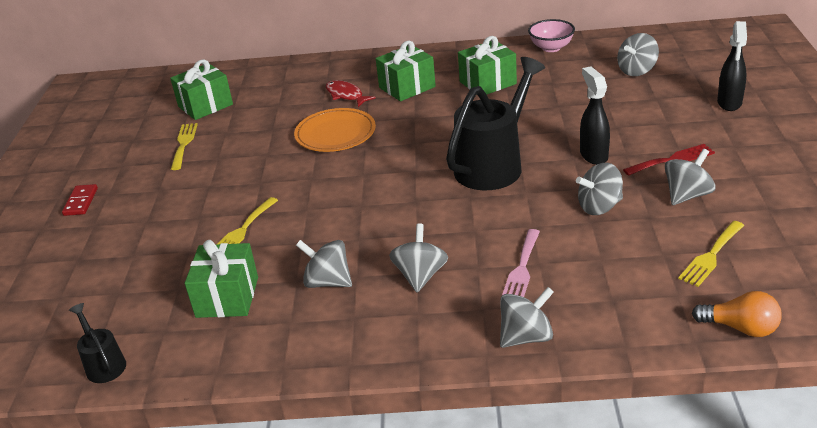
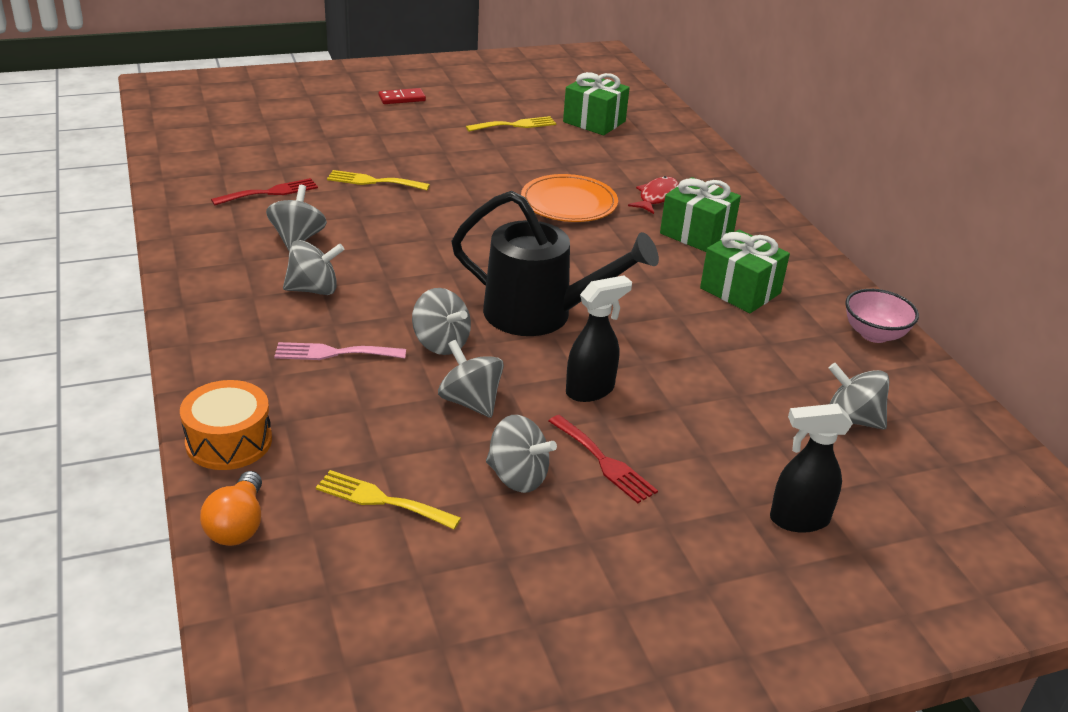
camera: 65 degrees right, 0 degrees up
black watering can [69,303,126,383] -> none
green gift [185,240,258,318] -> red fork [211,178,318,205]
grey spinning top [500,287,554,348] -> grey spinning top moved to [412,288,471,355]
none -> orange drum [180,380,272,470]

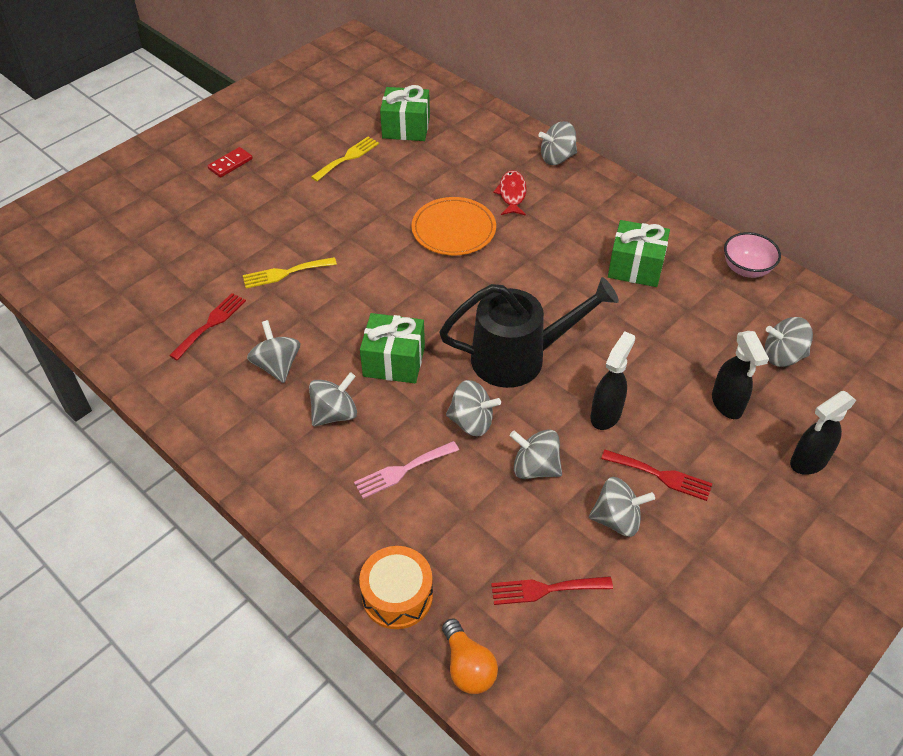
camera: 25 degrees left, 15 degrees up
yellow fork [316,470,461,529] -> red fork [491,576,613,605]
green gift [660,177,741,252] -> green gift moved to [360,313,425,383]
none -> grey spinning top [538,121,577,165]
none -> black spray bottle [712,331,769,419]

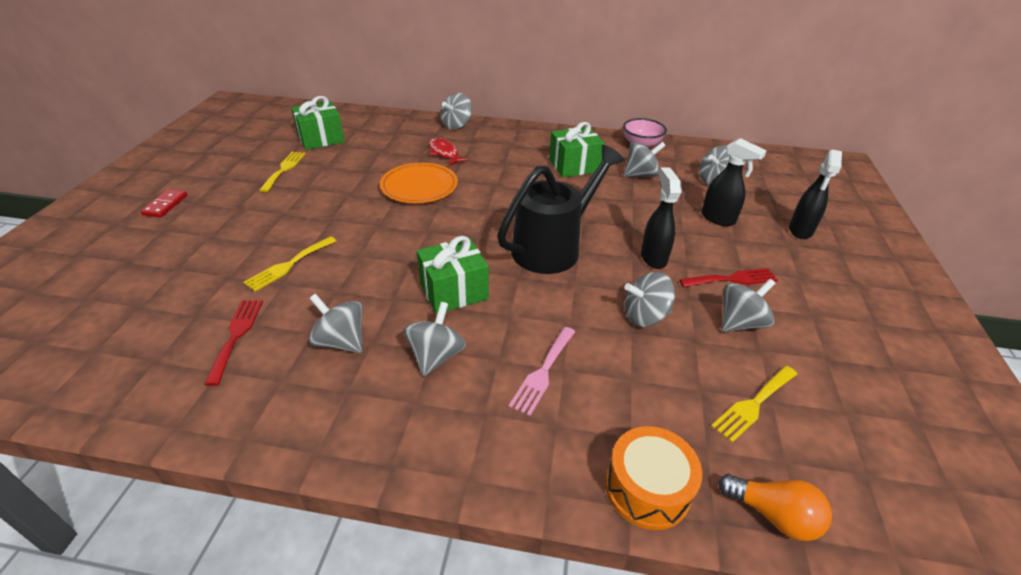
camera: 35 degrees left, 10 degrees down
grey spinning top [446,380,501,437] -> grey spinning top moved to [623,142,666,177]
red fork [491,576,613,605] -> yellow fork [711,366,797,443]

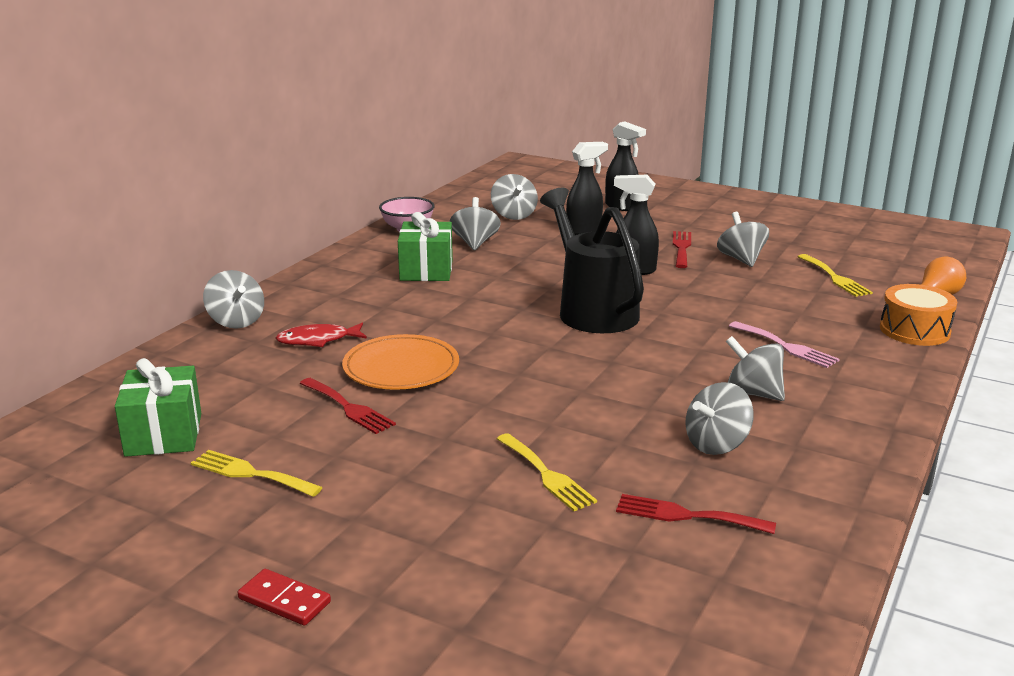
camera: 70 degrees left, 15 degrees down
green gift [417,236,489,314] -> none
grey spinning top [624,272,675,327] -> none
none -> red fork [299,378,396,434]

